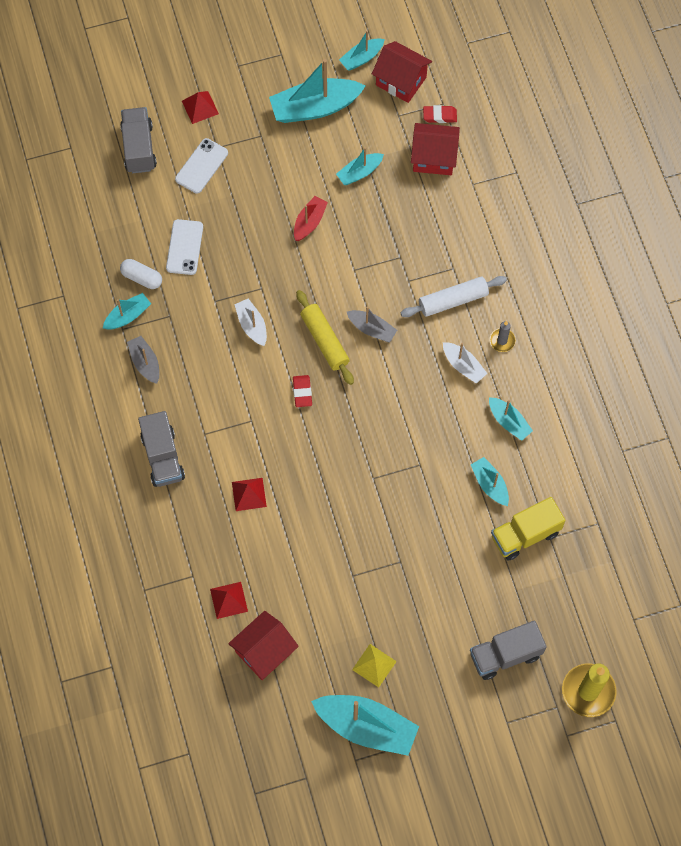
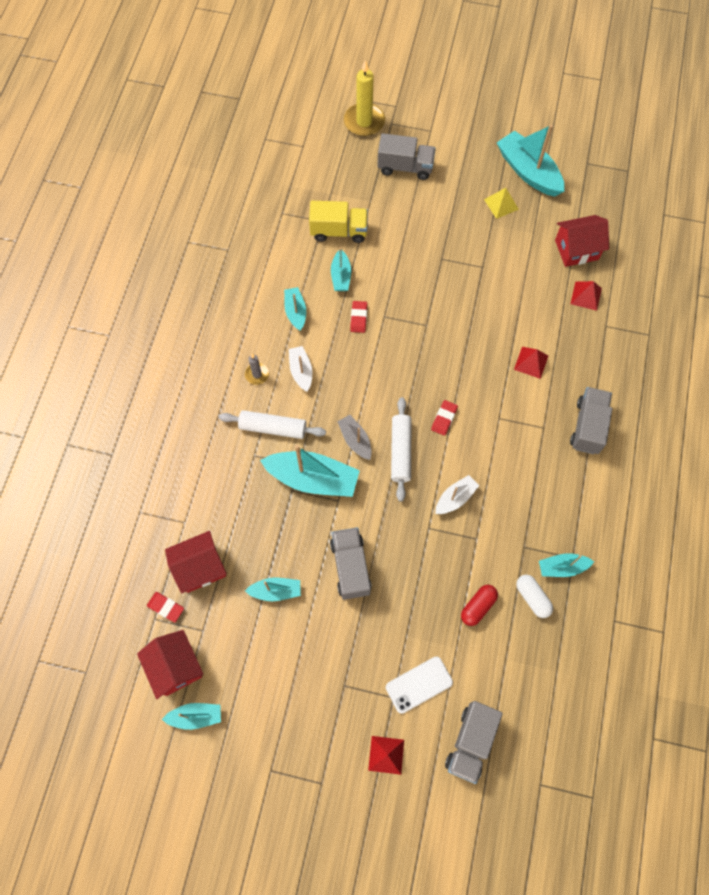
camera: 150 degrees left, 0 degrees up
grey boat [127,336,159,384] -> none
white phone [166,219,203,275] -> red capsule [461,585,498,626]
white boat [234,298,267,346] -> white boat turned 135 degrees counterclockwise [435,475,479,514]
turquoise boat [269,59,365,123] -> turquoise boat moved to [260,445,360,497]
red boat [294,196,328,241] -> grey truck [330,527,372,600]
yellow rolling pin [296,290,354,385] -> white rolling pin [391,397,411,502]
red house [411,123,460,175] -> red house turned 60 degrees counterclockwise [165,531,227,593]
none -> red eraser [350,301,367,333]

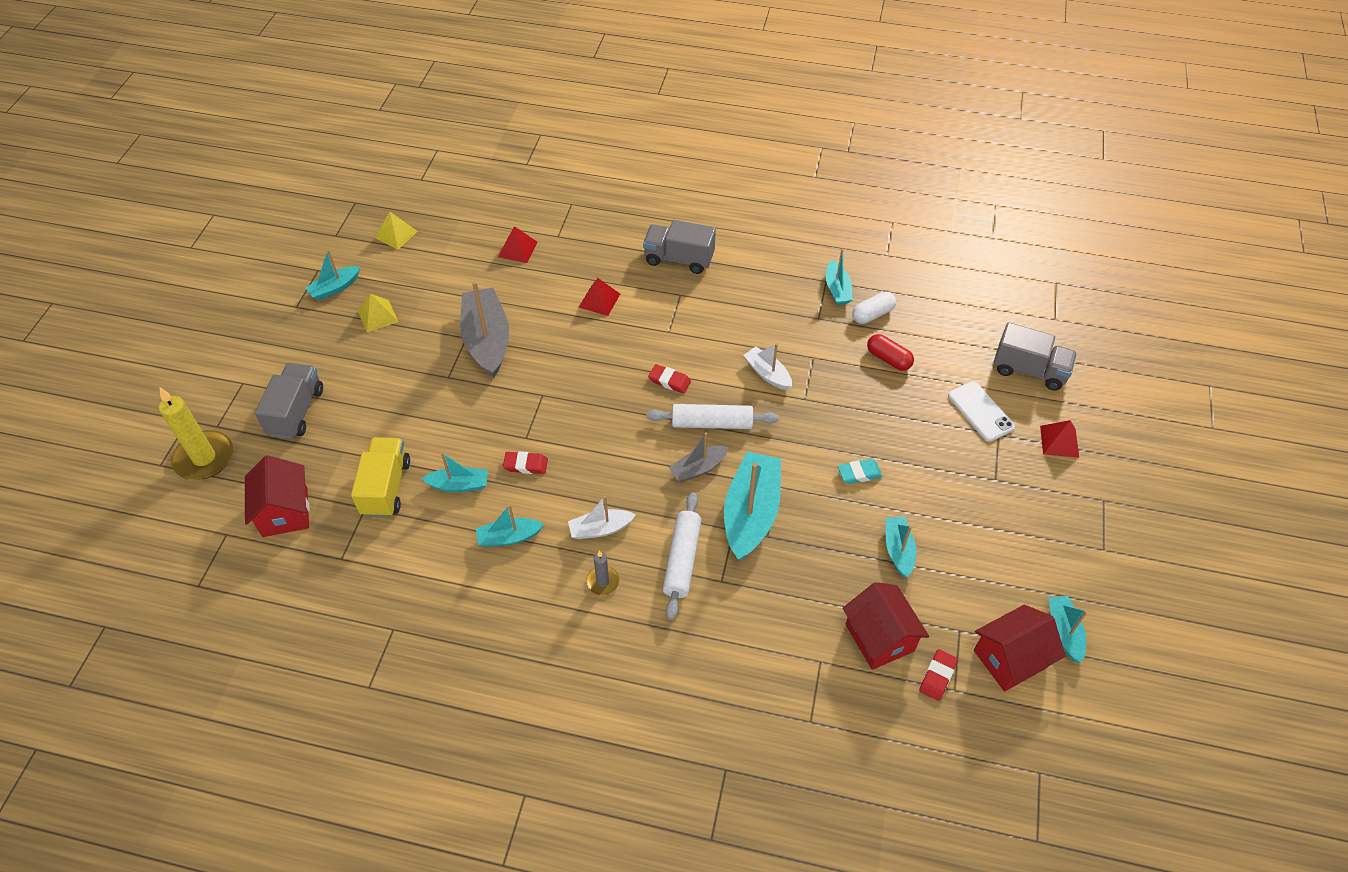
camera: 90 degrees left, 15 degrees down
grey truck [330,527,372,600] -> turquoise eraser [838,459,882,484]
turquoise boat [497,124,564,197] -> turquoise boat [305,249,360,301], size x0.54
red house [555,215,609,267] -> red house moved to [245,455,310,537]
none -> yellow pyramid [375,211,418,249]
none -> grey boat [460,281,509,378]

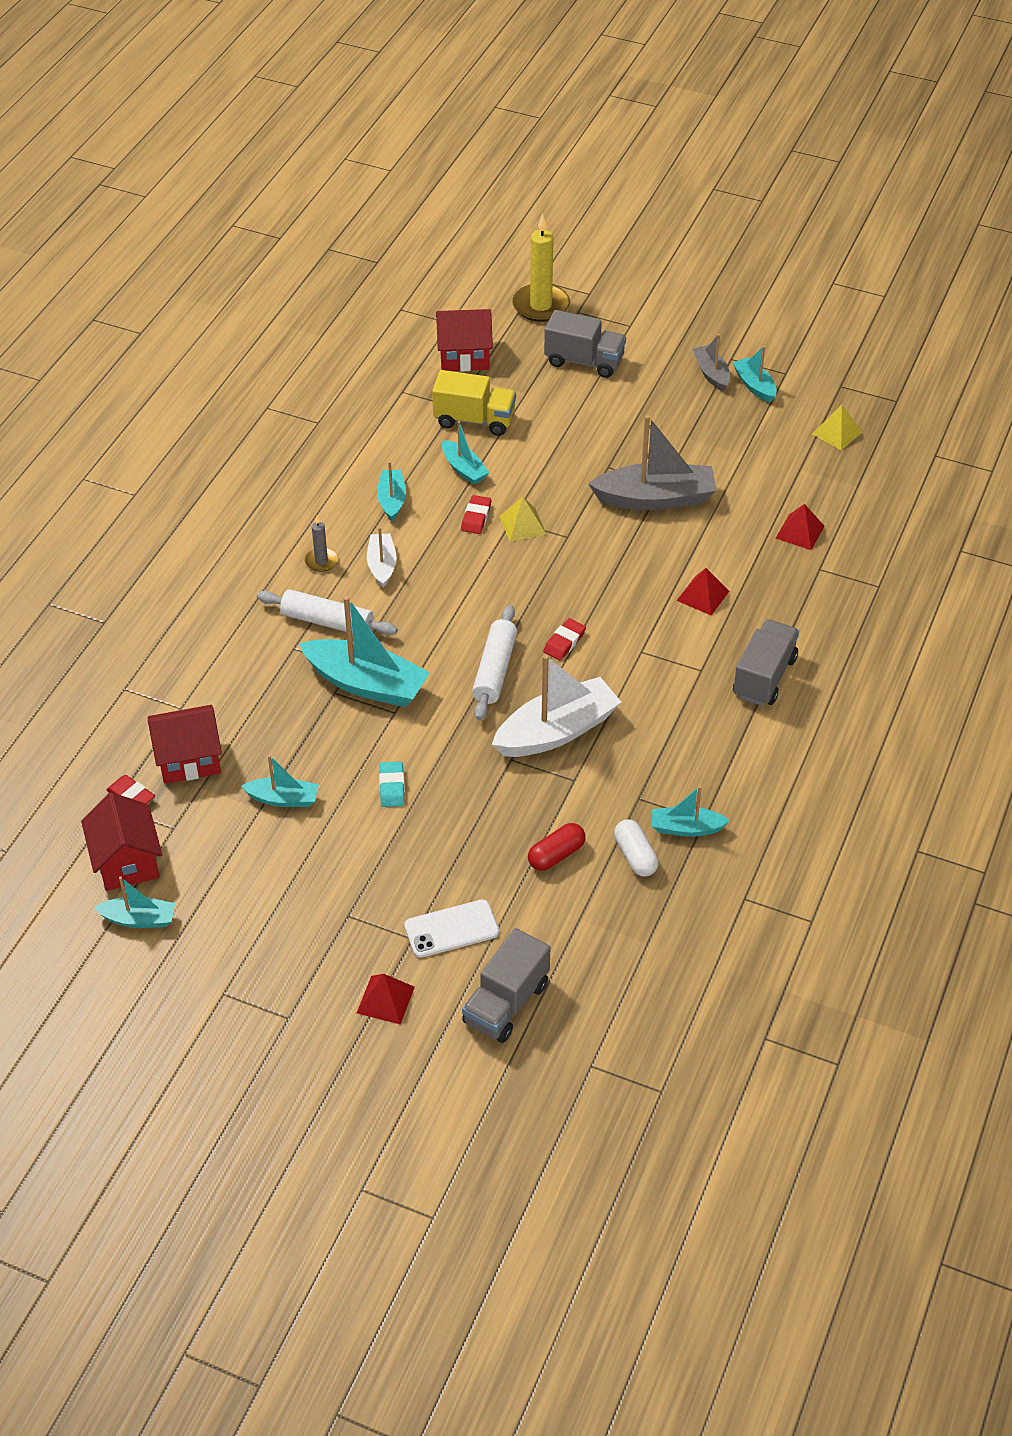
camera: 100 degrees right, 5 degrees down
yellow pyramid [358,294,398,332] -> yellow pyramid moved to [499,497,546,542]
turquoise boat [422,452,488,492] -> turquoise boat turned 45 degrees counterclockwise [442,421,490,485]
grey boat [669,432,729,483] -> grey boat moved to [693,334,730,391]
white boat [744,343,792,390] -> white boat [492,655,621,757], size x1.86

